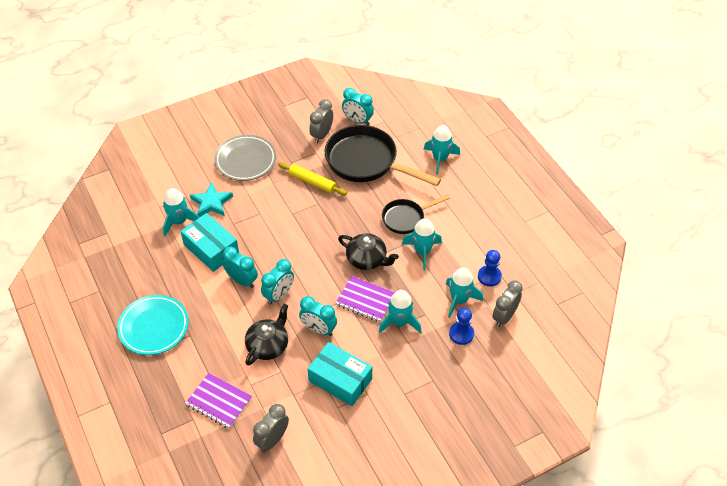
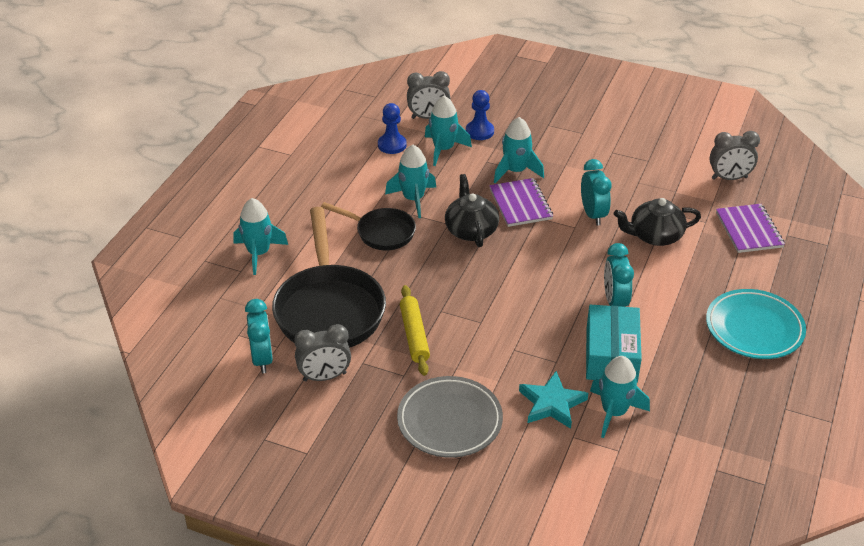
camera: 130 degrees left, 10 degrees down
turquoise clock [261,259,294,305] -> none
turquoise box [308,342,372,406] -> none

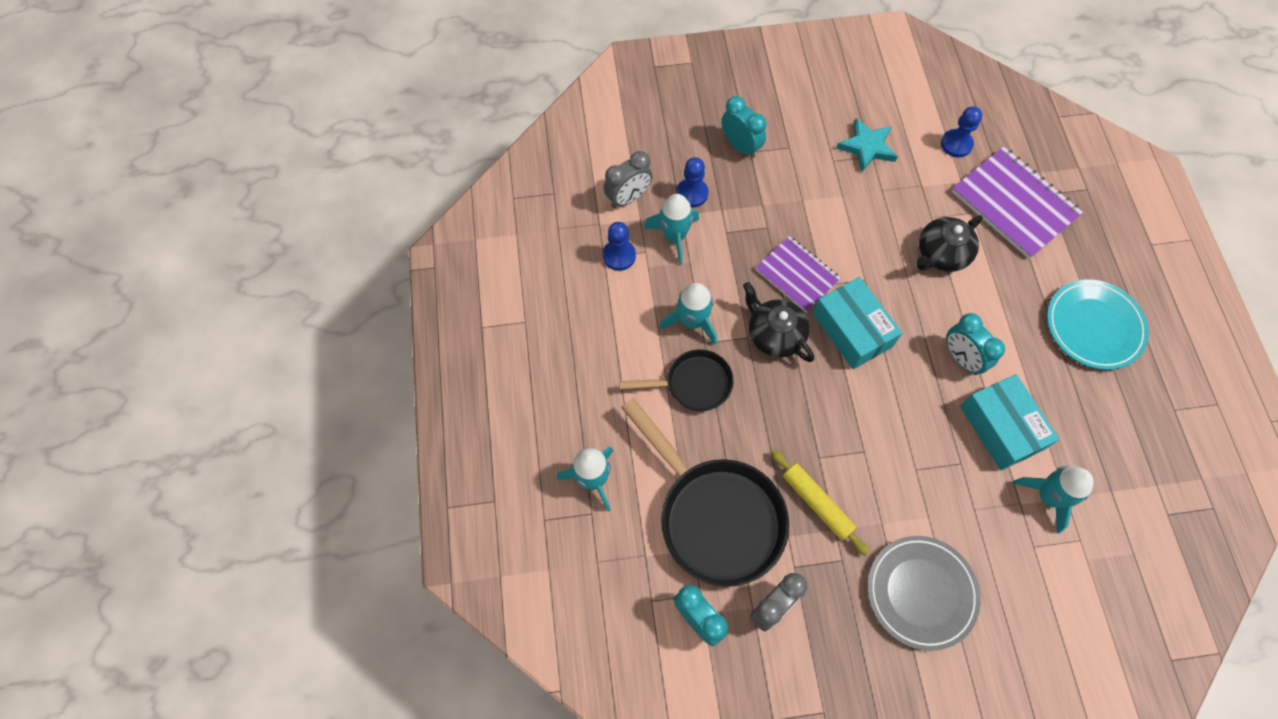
camera: 30 degrees left, 25 degrees up
turquoise rocket [494,117,544,183] -> none
turquoise star [519,371,588,429] -> turquoise star moved to [836,118,898,172]
turquoise clock [581,159,612,226] -> turquoise clock moved to [721,96,767,158]
grey clock [710,131,760,180] -> blue pawn [941,106,982,158]
purple notebook [716,204,785,253] -> purple notebook [951,147,1083,259], size x1.56
none -> turquoise box [813,277,902,369]

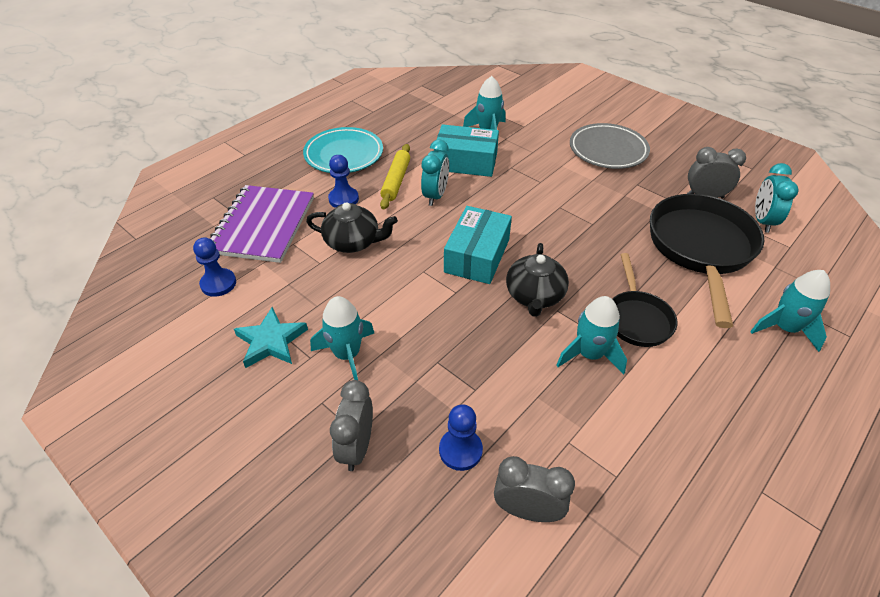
camera: 130 degrees left, 20 degrees down
blue pawn [603,222,636,271] -> blue pawn moved to [328,155,359,208]
black pan [619,349,734,411] -> black pan turned 135 degrees counterclockwise [613,253,677,347]
turquoise rocket [644,194,699,265] -> turquoise rocket moved to [310,296,374,380]
turquoise clock [721,96,767,158] -> grey clock [330,380,373,471]
purple notebook [755,236,841,312] -> none
yellow rolling pin [771,449,870,556] -> yellow rolling pin moved to [380,144,410,209]
turquoise box [960,374,1060,470] -> turquoise box turned 75 degrees clockwise [434,124,499,177]

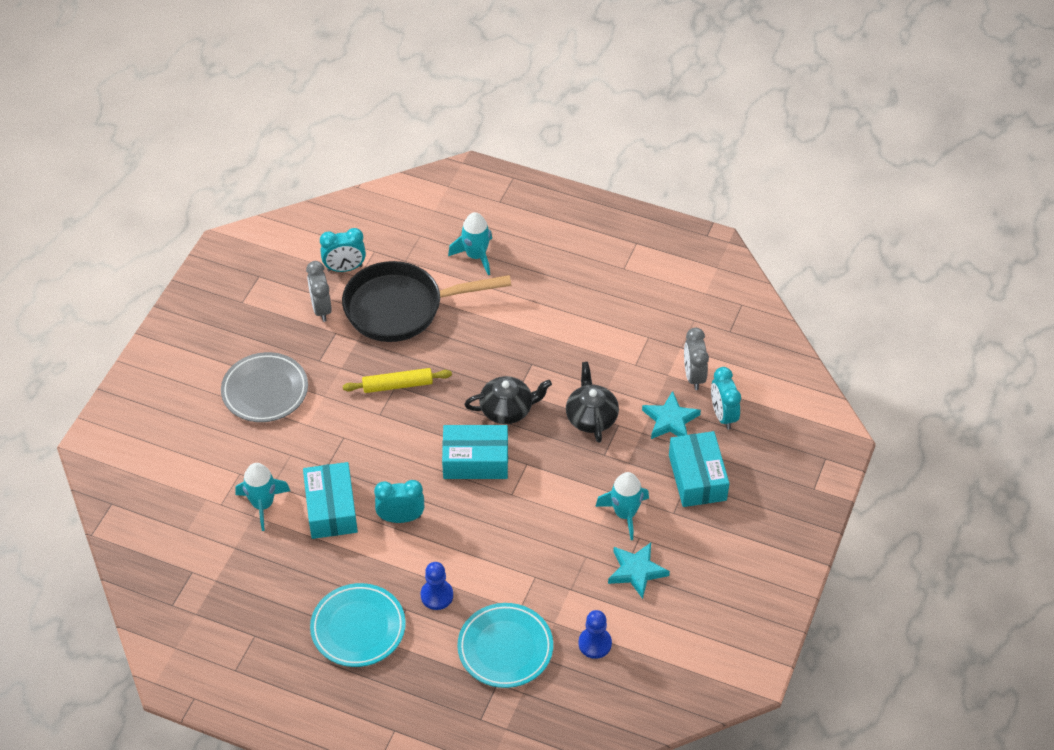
camera: 110 degrees left, 5 degrees up
purple notebook [210,185,314,263] -> turquoise plate [457,603,553,688]
black teapot [306,202,398,253] -> black teapot moved to [566,362,619,443]
grey clock [330,380,373,471] -> turquoise box [669,431,729,507]
yellow rolling pin [380,144,410,209] -> yellow rolling pin moved to [343,368,452,393]
blue pawn [439,404,483,471] -> turquoise star [642,391,701,439]
turquoise rocket [556,296,627,375] -> none
black pan [613,253,677,347] -> none
none -> turquoise clock [711,367,741,430]

